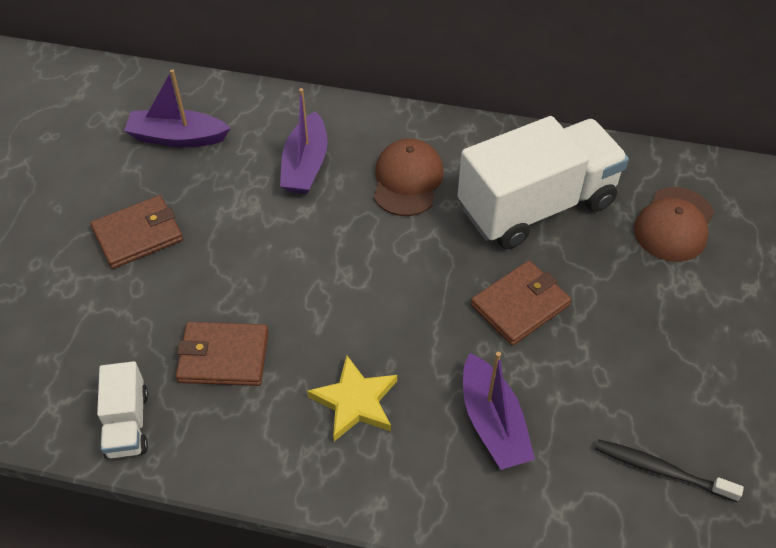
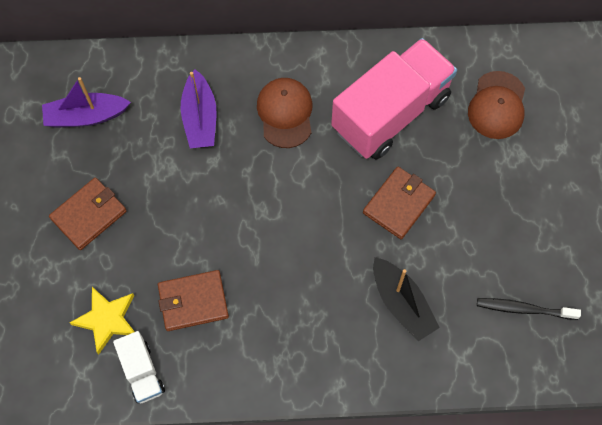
camera: 15 degrees left, 15 degrees up
yellow star [307,355,397,441] -> yellow star moved to [70,287,135,355]
white truck [458,116,629,249] -> pink truck [331,38,457,159]
purple boat [463,352,535,470] -> black boat [373,257,440,341]

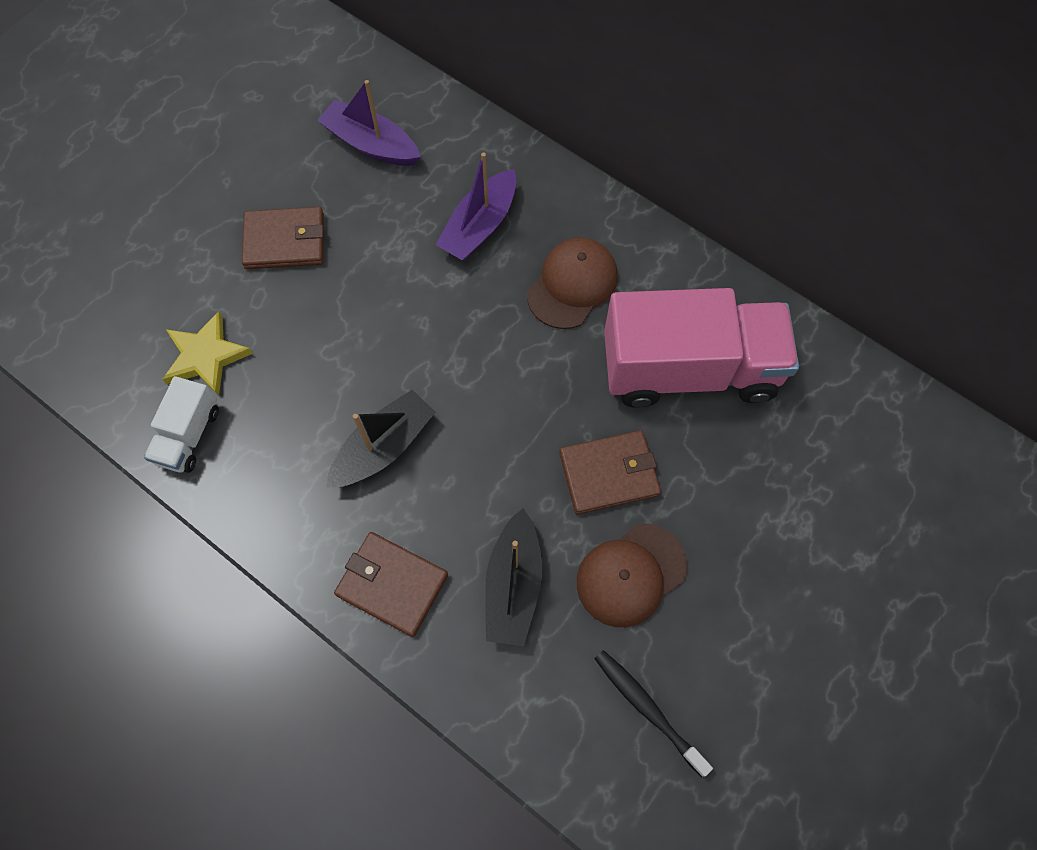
camera: 40 degrees right, 0 degrees up
brown wallet [158,270,229,331] -> brown wallet moved to [334,532,448,637]
brown cap [468,71,525,139] -> brown cap moved to [577,524,687,627]
none -> black boat [326,390,435,488]

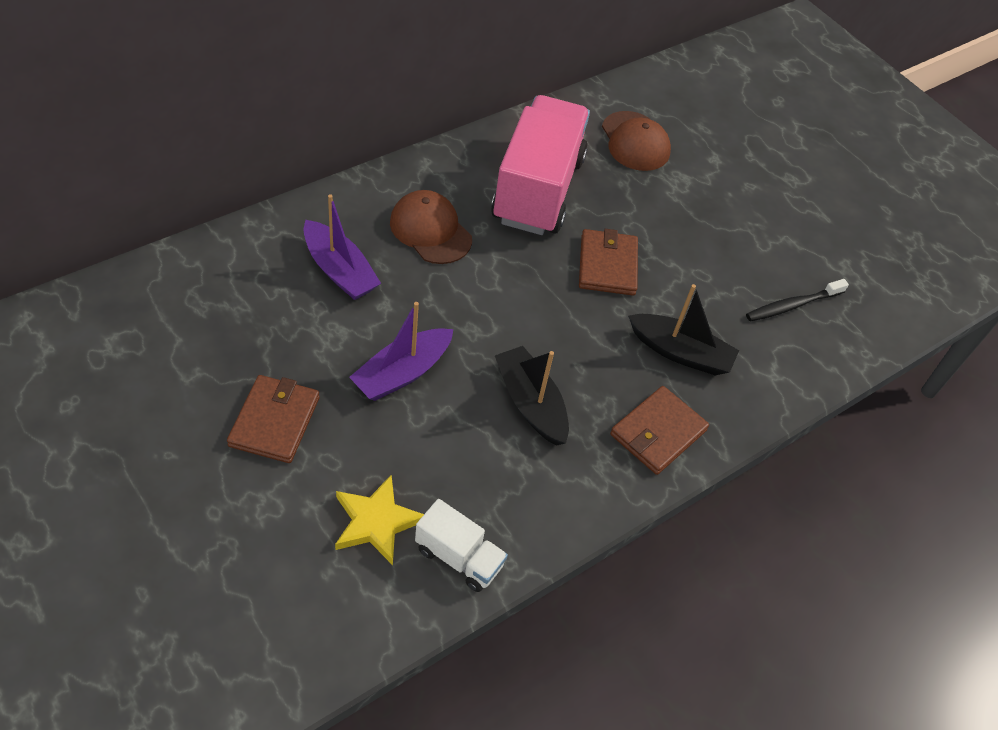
camera: 80 degrees left, 15 degrees down
purple boat [317,80,420,166] -> purple boat moved to [349,302,454,401]
brown cap [577,524,687,627] -> brown cap moved to [602,111,671,171]

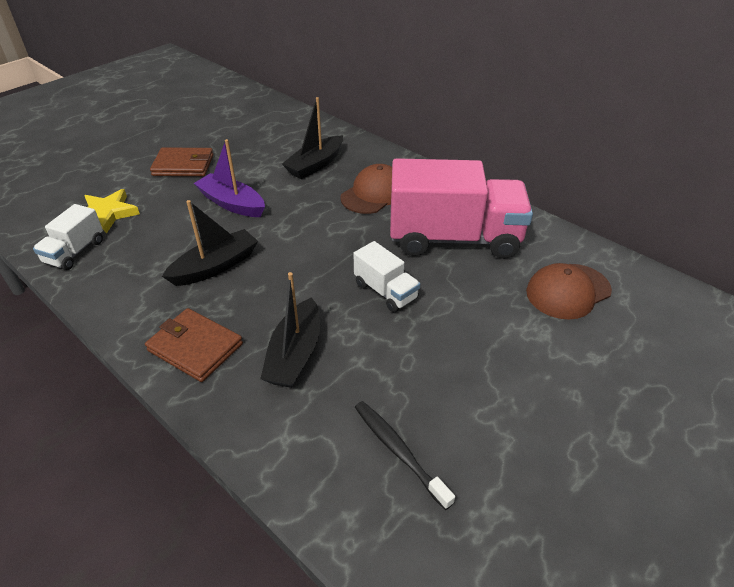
camera: 85 degrees right, 10 degrees down
purple boat [304,194,381,300] -> black boat [282,97,343,179]
brown wallet [579,229,638,296] -> white truck [353,241,420,312]

